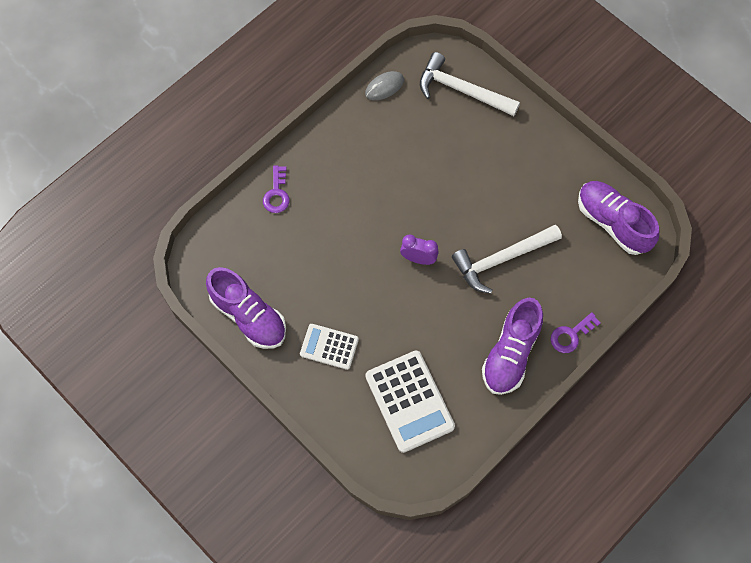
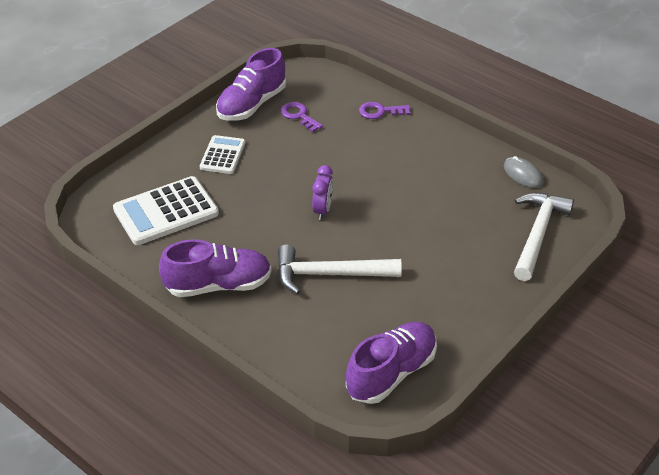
camera: 85 degrees right, 25 degrees down
white hammer [452,225,562,294] -> white hammer turned 60 degrees counterclockwise [278,245,402,294]
purple shoe [482,298,543,395] -> purple shoe turned 150 degrees clockwise [159,239,272,297]
purple key [551,312,600,353] -> purple key moved to [281,102,323,132]

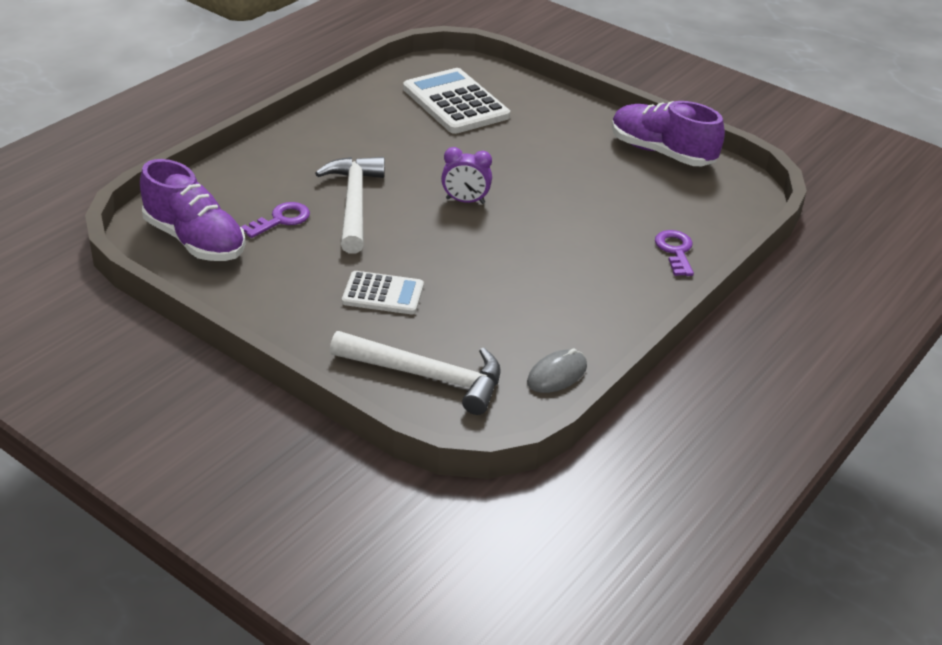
camera: 85 degrees right, 5 degrees down
purple shoe [159,239,272,297] -> none
white calculator [200,135,245,174] -> white calculator moved to [342,271,424,314]
purple key [281,102,323,132] -> purple key moved to [241,202,310,238]

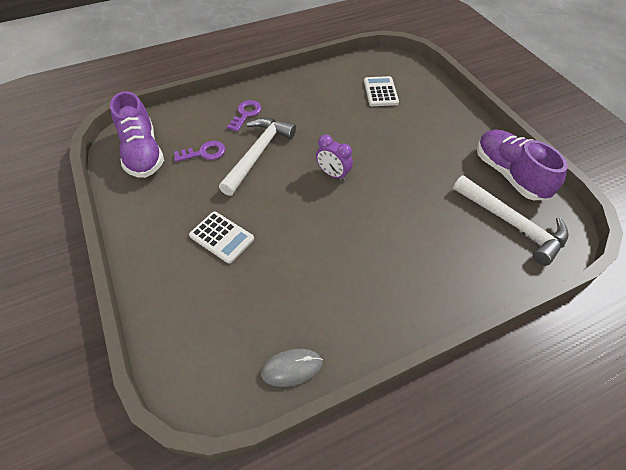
camera: 30 degrees right, 15 degrees up
white hammer [330,331,501,415] -> white hammer moved to [453,175,568,266]
white calculator [403,68,510,134] -> white calculator [364,76,399,106], size x0.59
purple key [655,230,694,276] -> purple key moved to [227,100,262,132]

